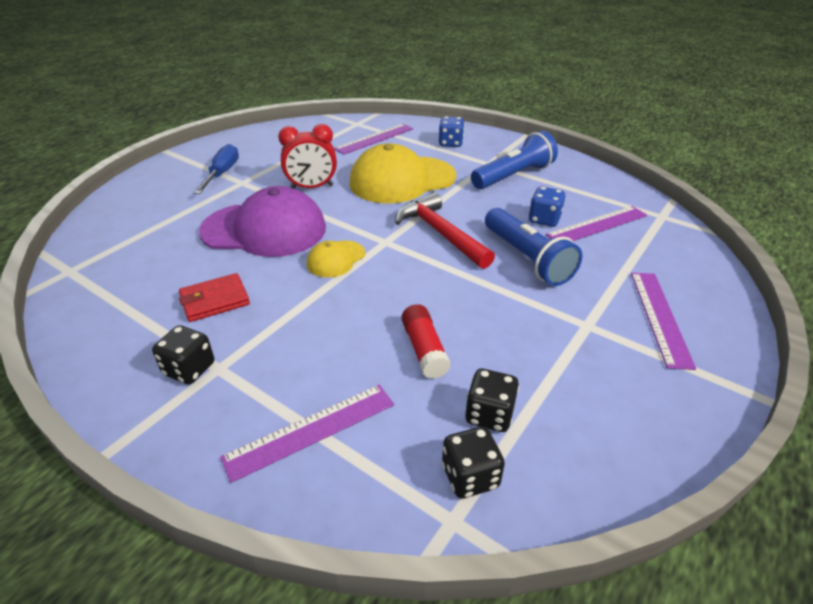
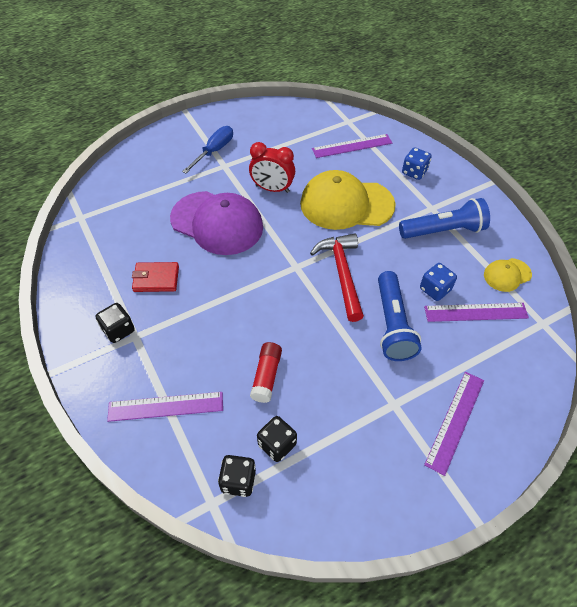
camera: 25 degrees right, 15 degrees up
yellow cap [307,241,366,278] -> yellow cap moved to [484,258,532,292]

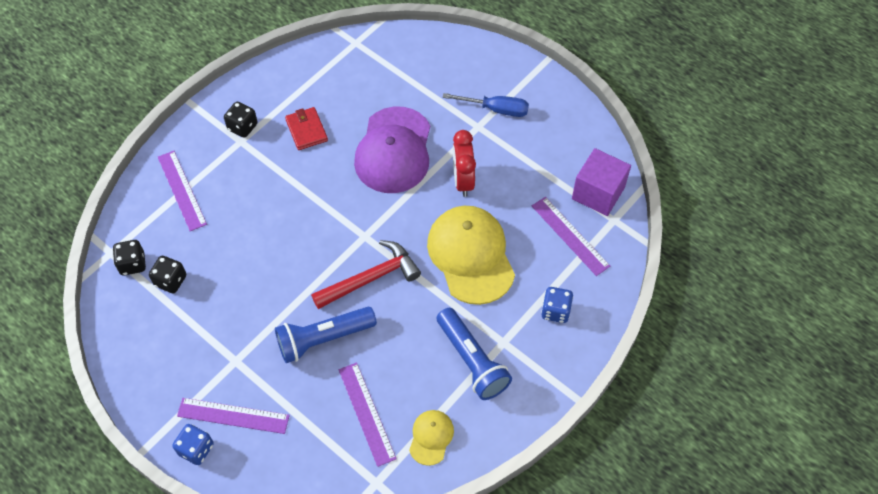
camera: 70 degrees right, 5 degrees up
red glue stick [250,342,282,403] -> none
blue dice [420,263,457,301] -> blue dice moved to [172,424,214,465]
yellow cap [484,258,532,292] -> yellow cap turned 60 degrees clockwise [409,410,454,466]
none -> purple cube [572,148,631,216]

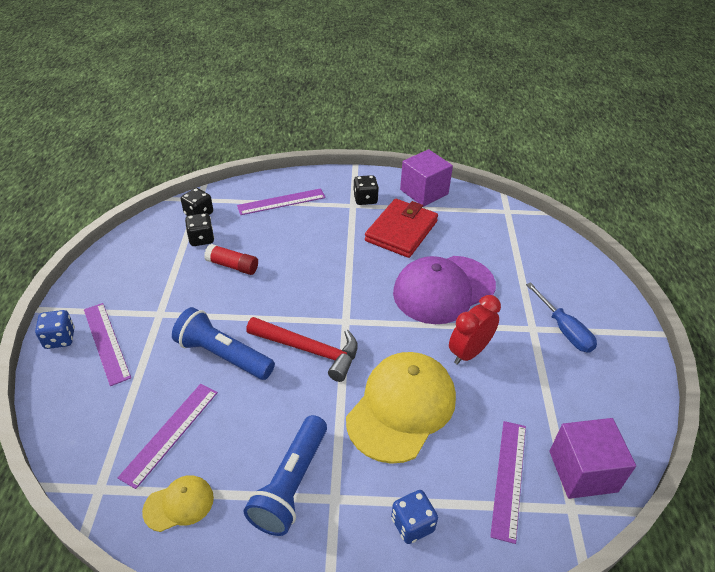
camera: 50 degrees right, 15 degrees down
purple ruler [158,151,207,231] -> purple ruler turned 45 degrees clockwise [237,188,326,215]
red wallet [285,107,328,150] -> red wallet [365,199,438,258], size x1.65
none -> red glue stick [204,244,258,275]
none -> purple cube [400,149,453,207]

